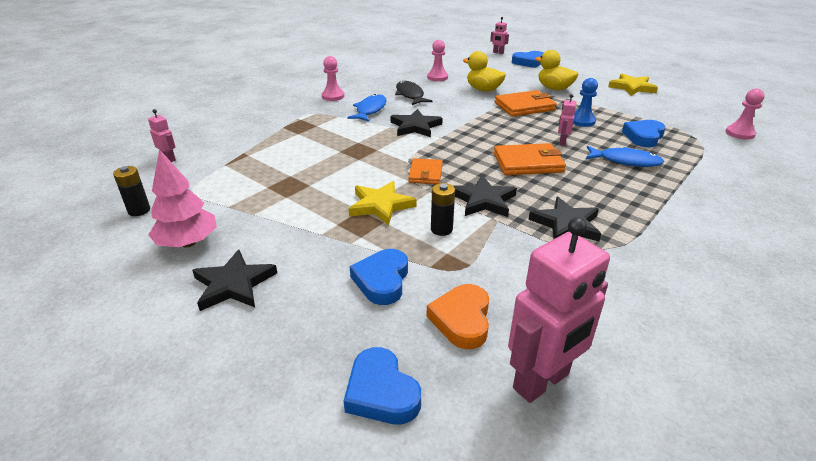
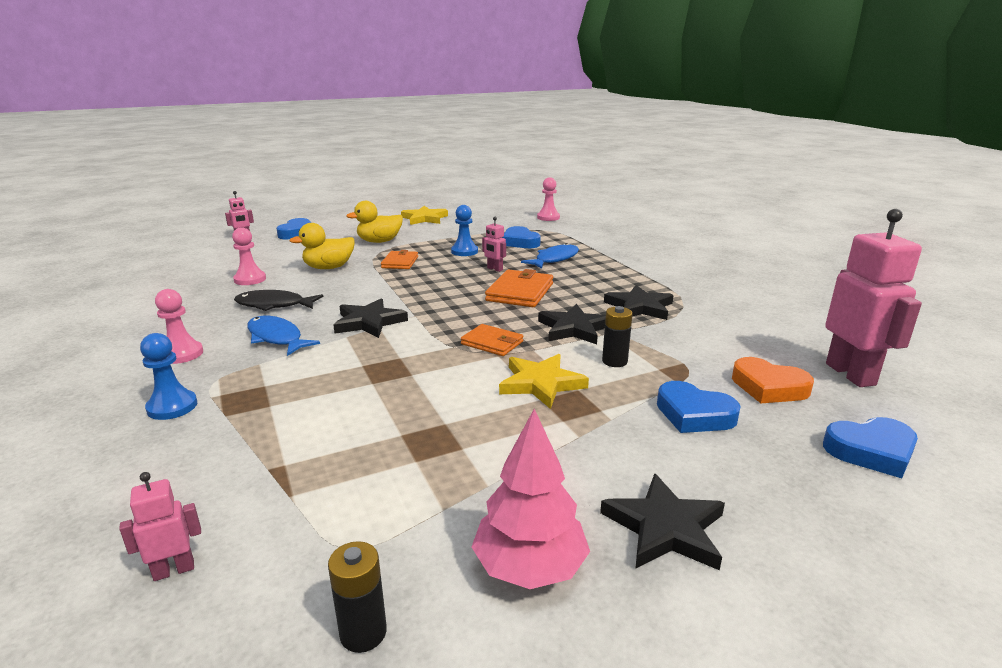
camera: 65 degrees left, 10 degrees down
orange wallet [494,90,557,117] -> orange wallet [381,250,418,269], size x0.64
none -> blue pawn [140,333,197,420]

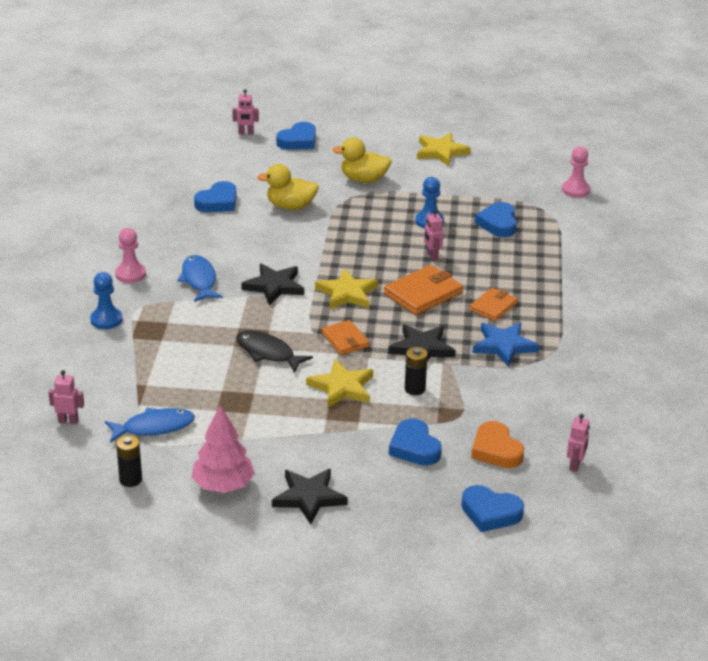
camera: 30 degrees right, 10 degrees up
pink pawn [232,227,266,285] -> blue heart [194,181,237,212]
black fish [234,290,323,311] -> black fish moved to [236,331,313,373]
orange wallet [381,250,418,269] -> orange wallet moved to [469,288,518,321]
blue fish [521,243,579,269] -> blue fish moved to [105,408,195,443]
black star [604,285,674,320] -> blue star [472,322,539,367]
pink robot [825,209,922,387] -> pink robot [567,414,590,472], size x0.46
none -> yellow star [315,269,378,310]

